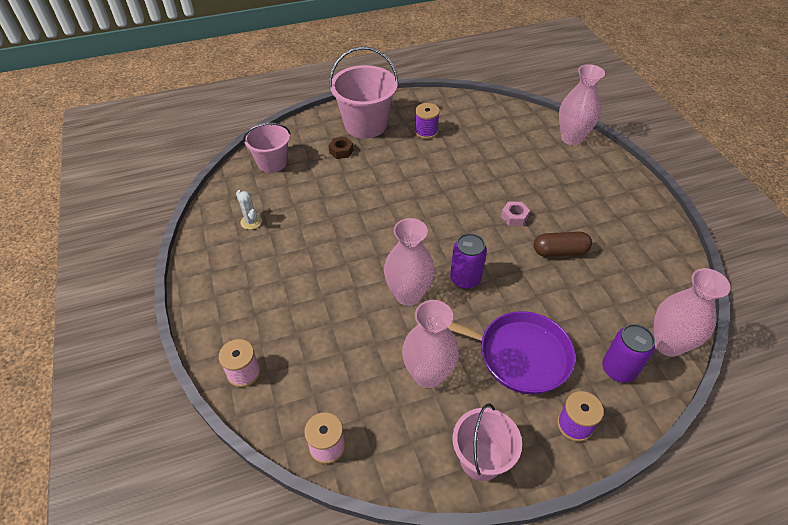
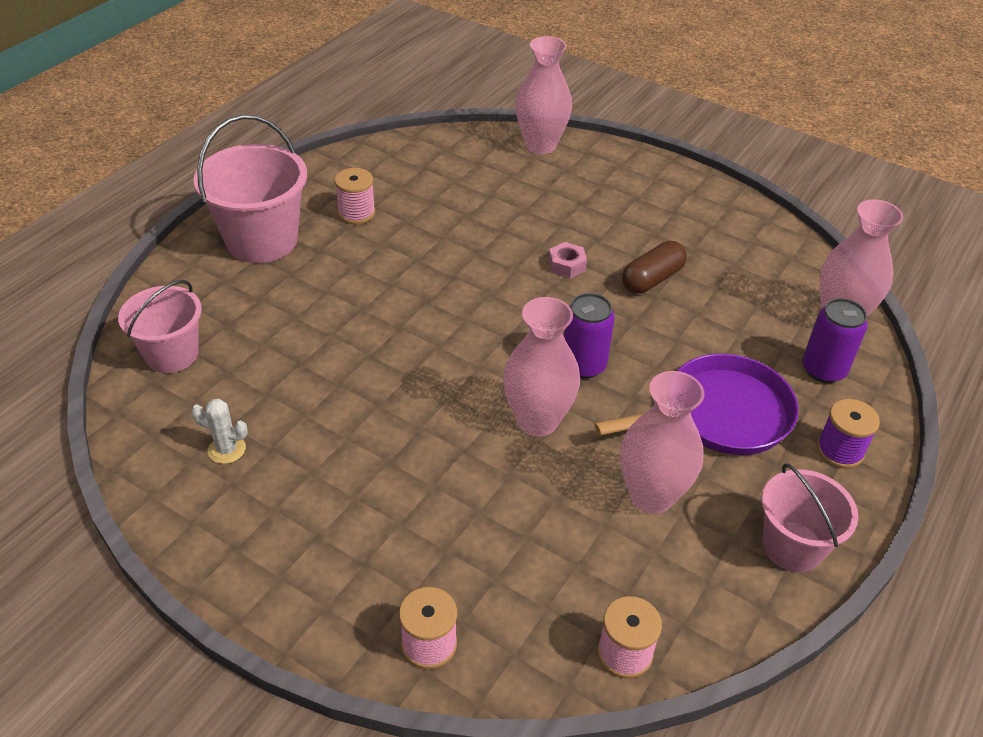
camera: 40 degrees left, 5 degrees down
brown nut [329,137,354,159] -> none
purple spool [415,103,440,139] -> pink spool [334,168,376,224]

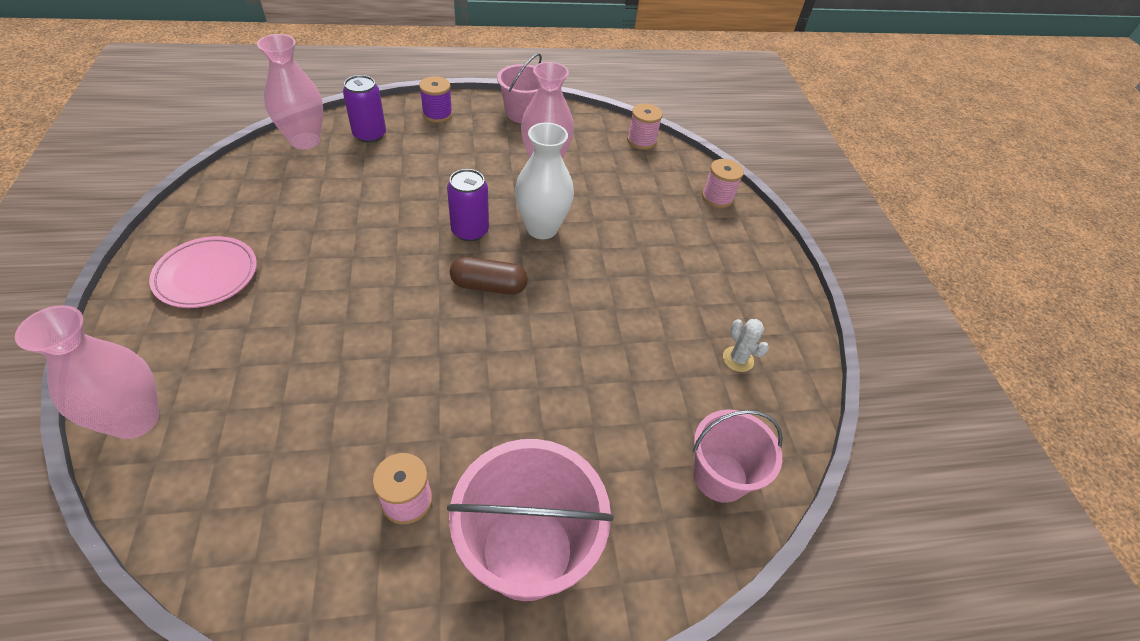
camera: 135 degrees left, 5 degrees up
pink vase [503,297,580,437] -> white vase [515,123,574,239]
pink nut [549,242,587,279] -> none
purple pan [594,354,799,455] -> none
brown capsule [622,241,687,294] -> brown capsule moved to [450,257,528,295]
none -> pink plate [149,236,257,308]

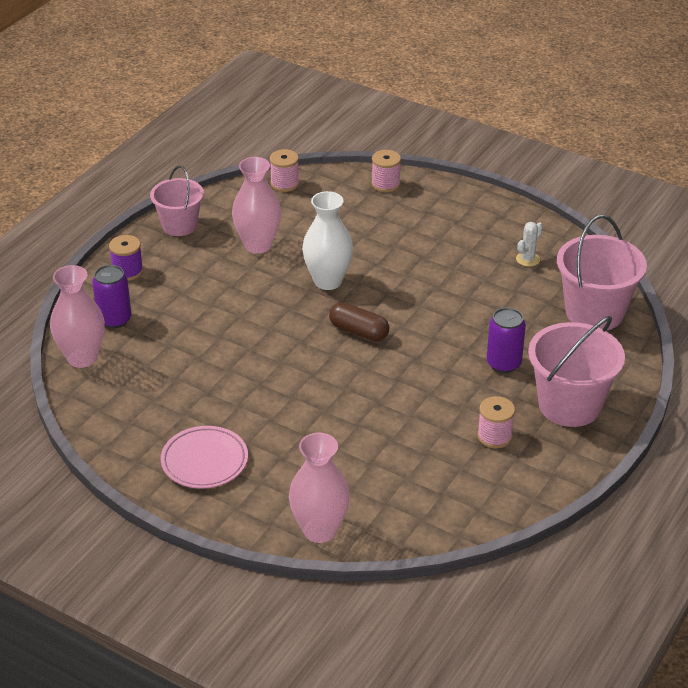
camera: 45 degrees left, 10 degrees down
purple can [447,169,489,242] -> purple can moved to [487,308,526,373]
brown capsule [450,257,528,295] -> brown capsule turned 75 degrees clockwise [329,302,389,342]
pink bucket [693,409,783,503] -> pink bucket [557,215,647,331], size x1.54
white cactus [723,319,769,372] -> white cactus turned 60 degrees counterclockwise [516,222,543,267]

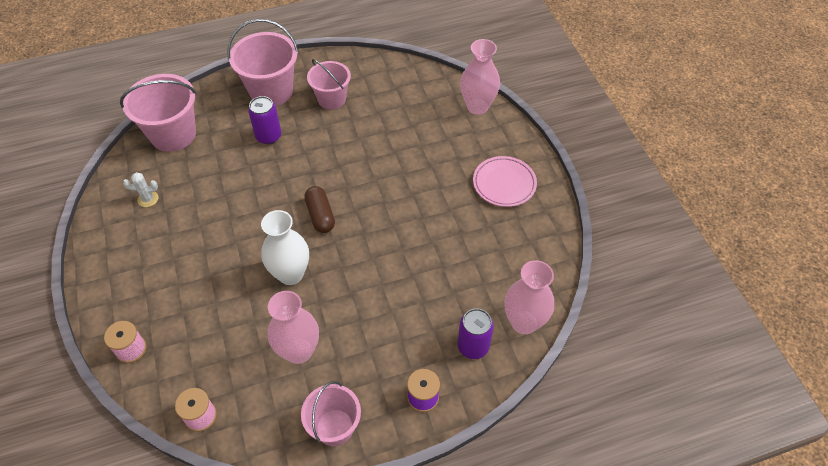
camera: 140 degrees left, 15 degrees up
pink spool [477,396,515,449] -> pink bucket [307,59,351,110]

